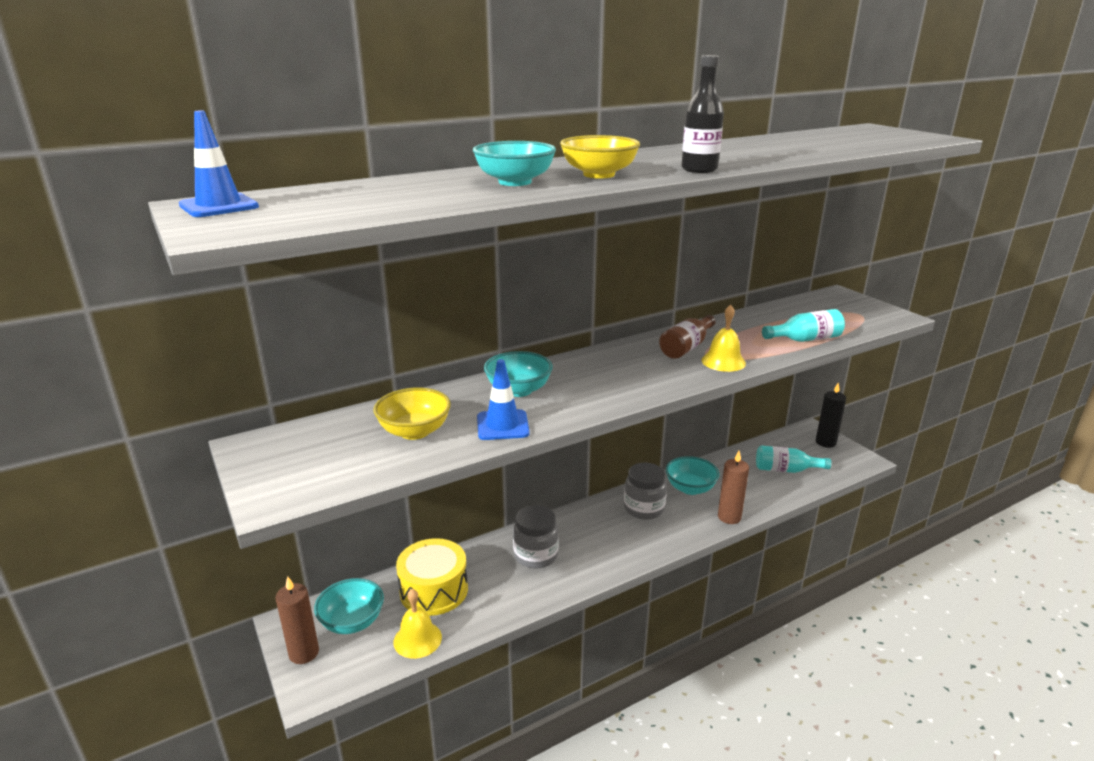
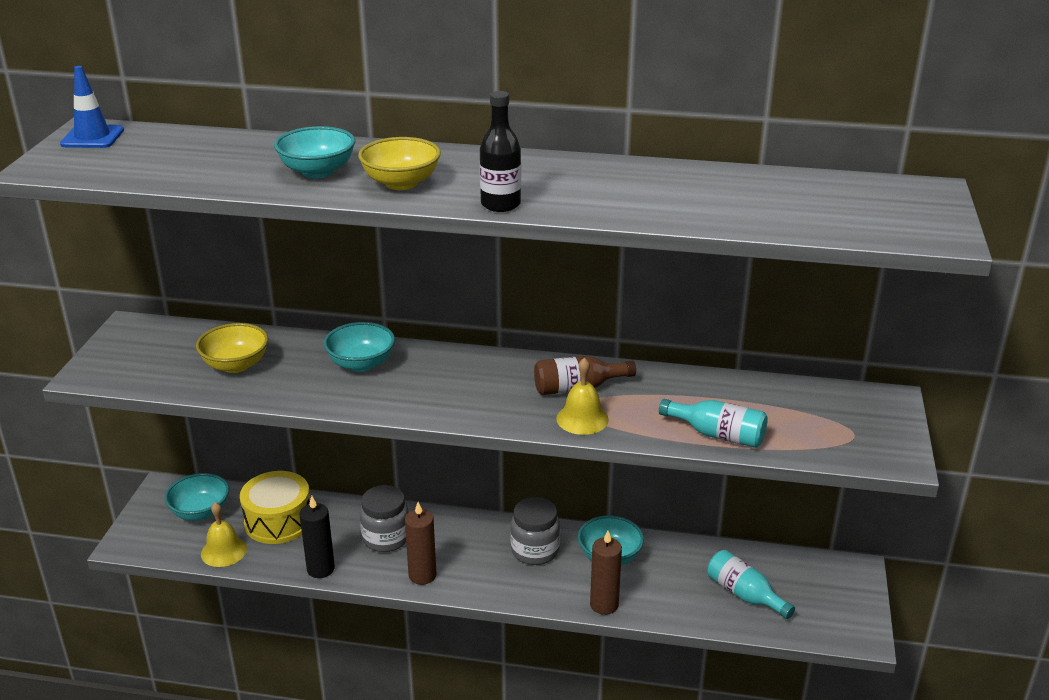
camera: 40 degrees right, 5 degrees up
brown candle [275,576,319,664] -> brown candle moved to [405,502,436,585]
blue traffic cone [477,359,530,440] -> none
black candle [816,382,846,448] -> black candle moved to [299,496,335,578]

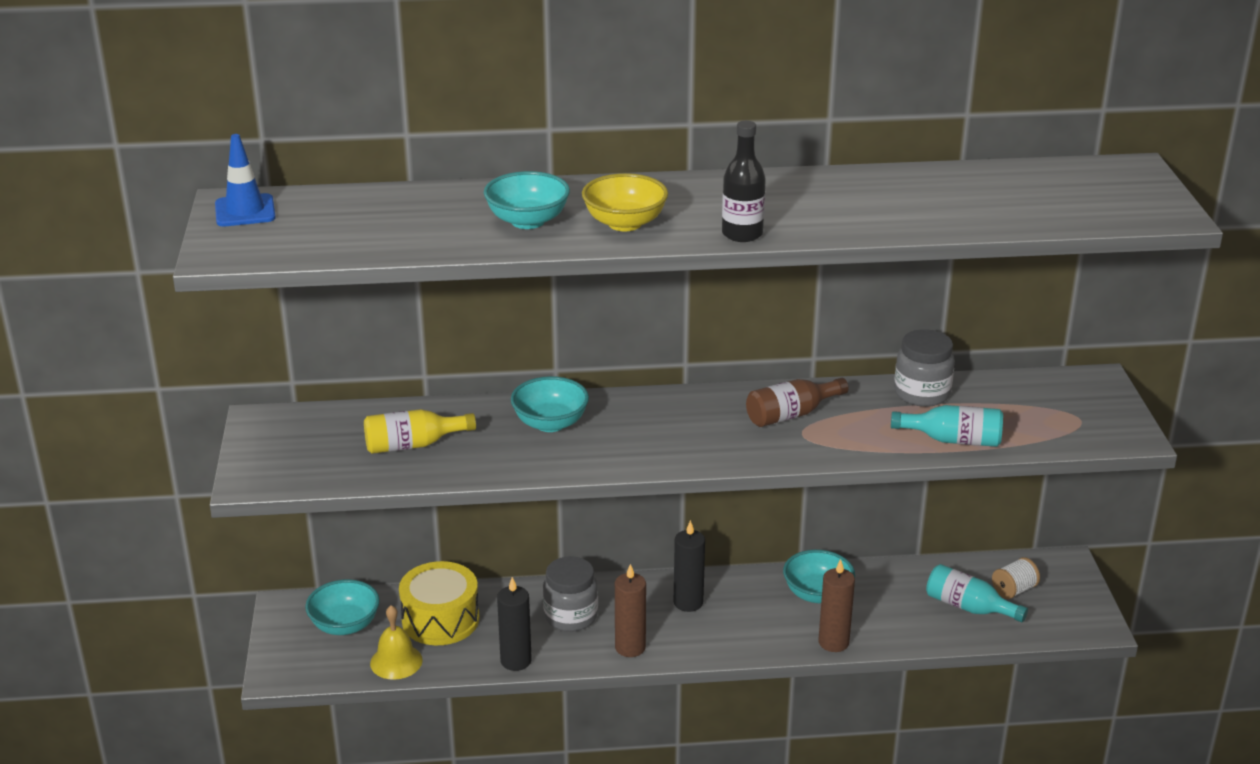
camera: 15 degrees left, 0 degrees up
yellow bowl [196,323,268,373] -> yellow bottle [364,409,476,454]
grey jar [510,497,560,565] -> grey jar moved to [894,329,955,407]
yellow bell [556,357,609,435] -> none
none -> black candle [674,520,705,612]
none -> white spool [992,557,1040,599]

